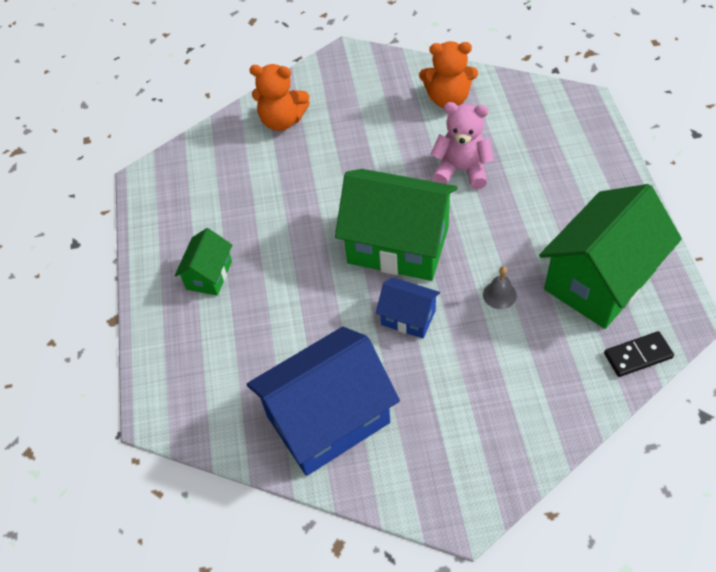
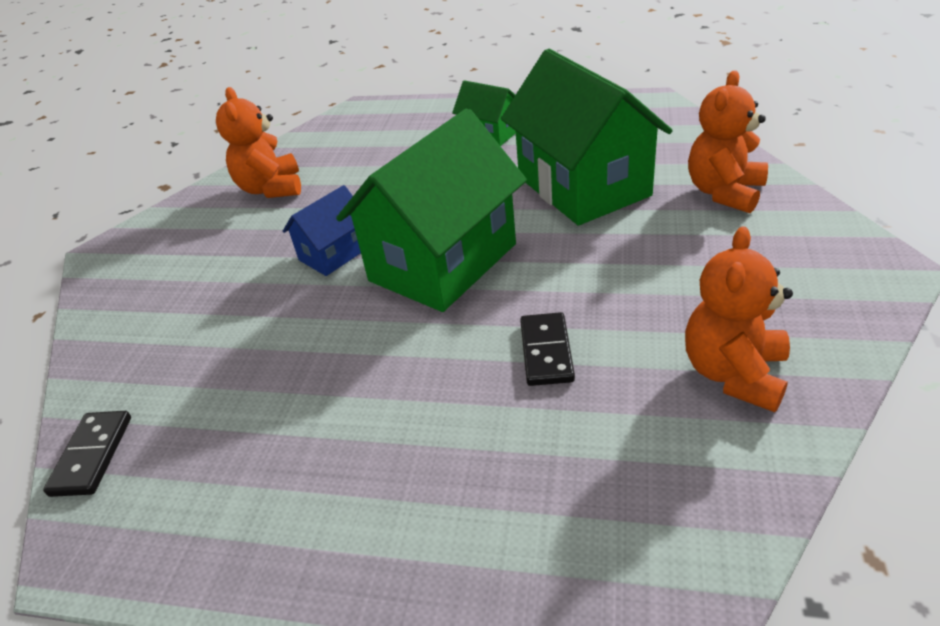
camera: 110 degrees right, 15 degrees down
blue house [247,327,400,476] -> orange teddy bear [216,87,301,198]
pink teddy bear [431,102,494,189] -> black domino [520,312,575,386]
grey bell [483,266,517,309] -> none
green house [539,184,682,329] -> green house moved to [501,49,673,226]

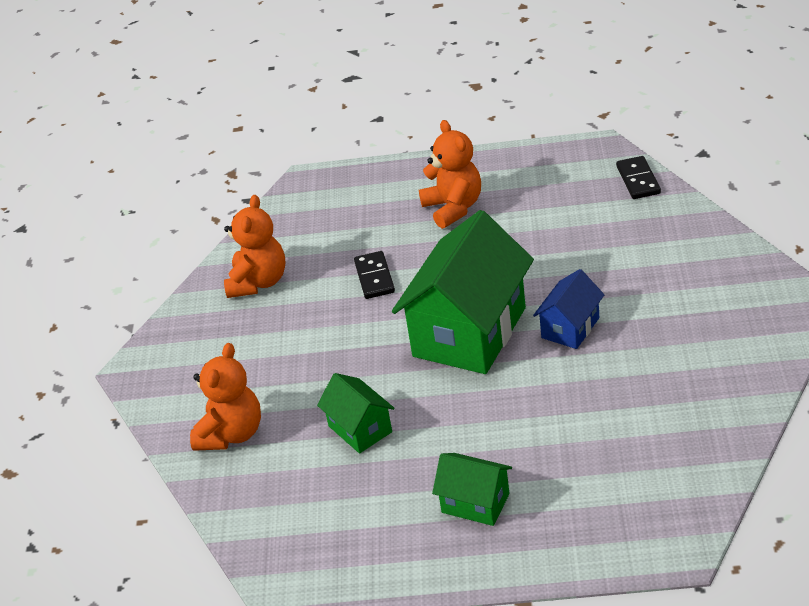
camera: 170 degrees right, 0 degrees up
orange teddy bear [216,87,301,198] -> orange teddy bear moved to [419,120,481,229]
green house [501,49,673,226] -> green house [317,373,395,454], size x0.49

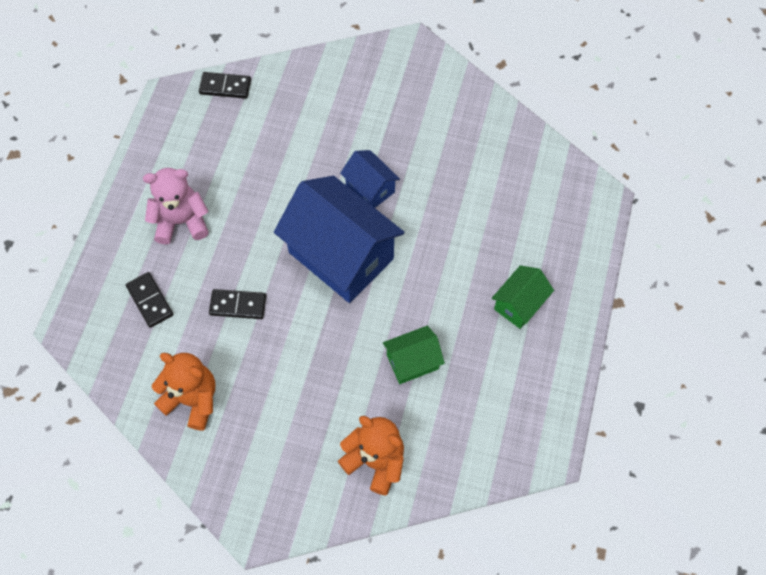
camera: 80 degrees left, 25 degrees up
green house [392,210,534,374] -> blue house [274,176,405,303]
orange teddy bear [419,120,481,229] -> pink teddy bear [143,168,209,245]
none -> black domino [126,272,173,328]

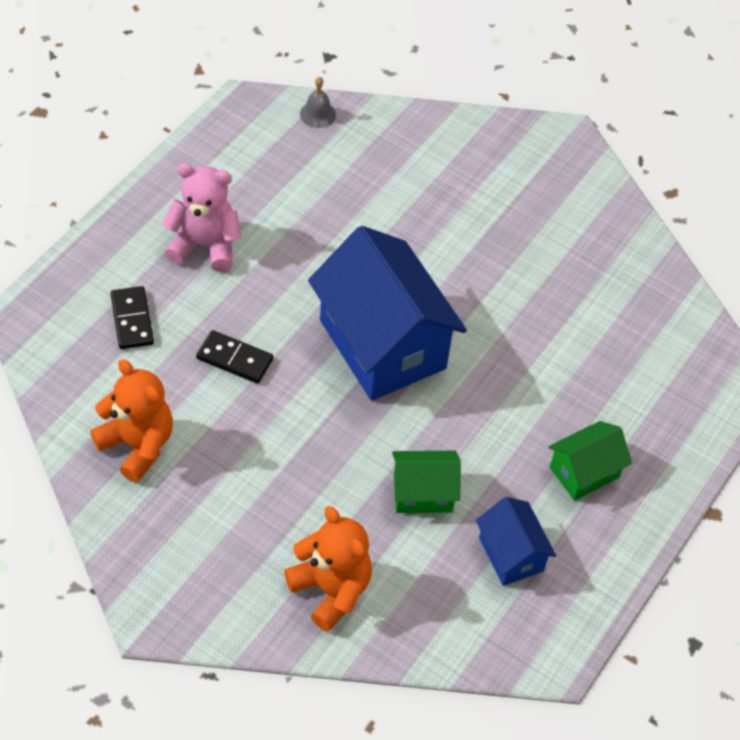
camera: 15 degrees right, 10 degrees down
black domino [199,72,251,99] -> grey bell [300,77,336,128]
blue house [340,150,400,208] -> blue house moved to [476,497,556,586]

